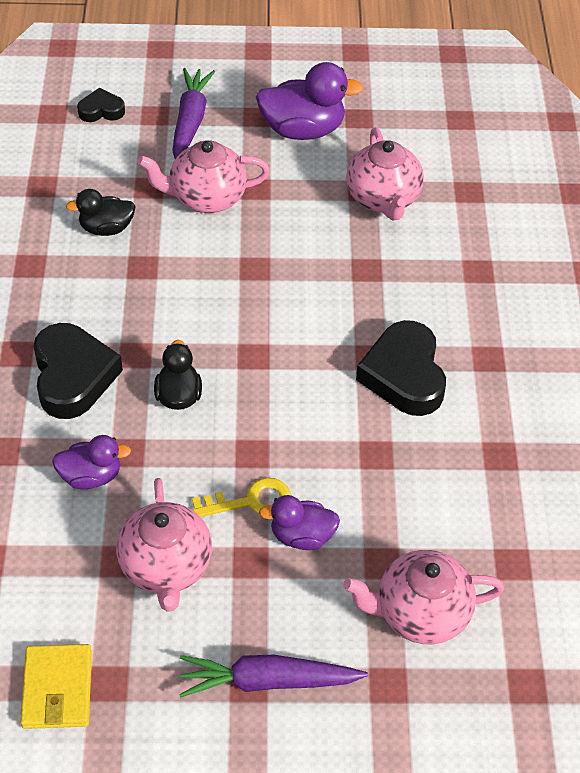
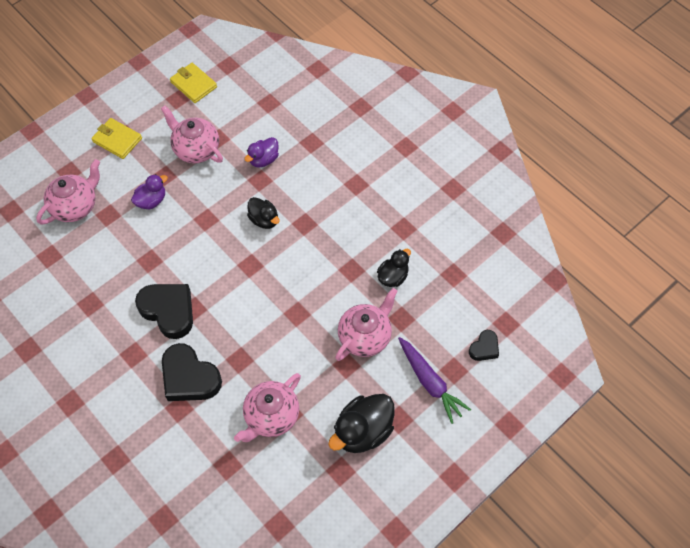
camera: 140 degrees right, 10 degrees up
black heart [33,323,123,419] -> black heart moved to [162,343,222,401]
purple carrot [179,655,368,698] -> yellow wallet [91,118,142,159]
yellow key [192,478,291,517] -> none
purple duck [256,62,364,140] -> black duck [328,394,395,453]
pink teapot [346,127,424,220] -> pink teapot turned 90 degrees counterclockwise [234,373,301,442]

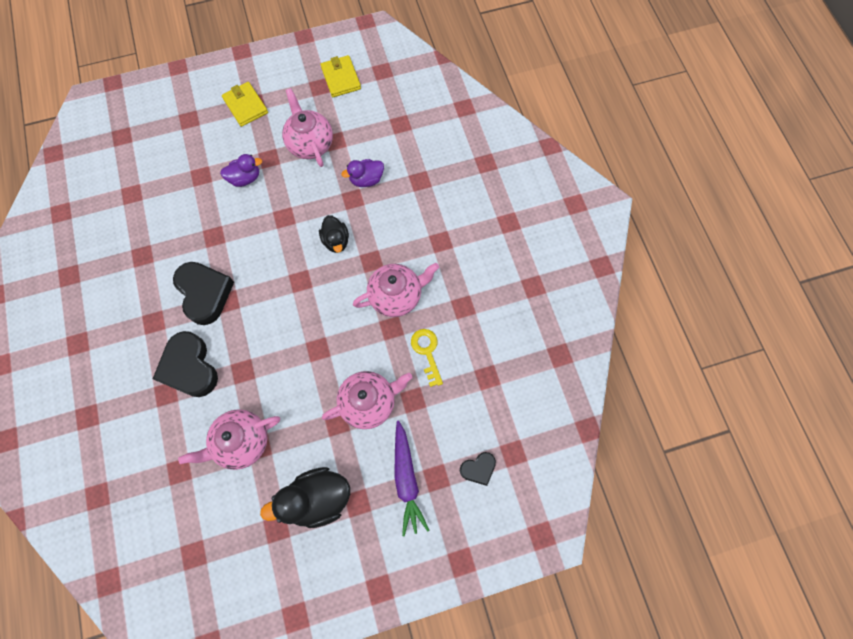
camera: 25 degrees right, 10 degrees up
pink teapot [36,159,100,224] -> pink teapot moved to [353,263,439,317]
black duck [377,249,411,287] -> yellow key [411,329,443,387]

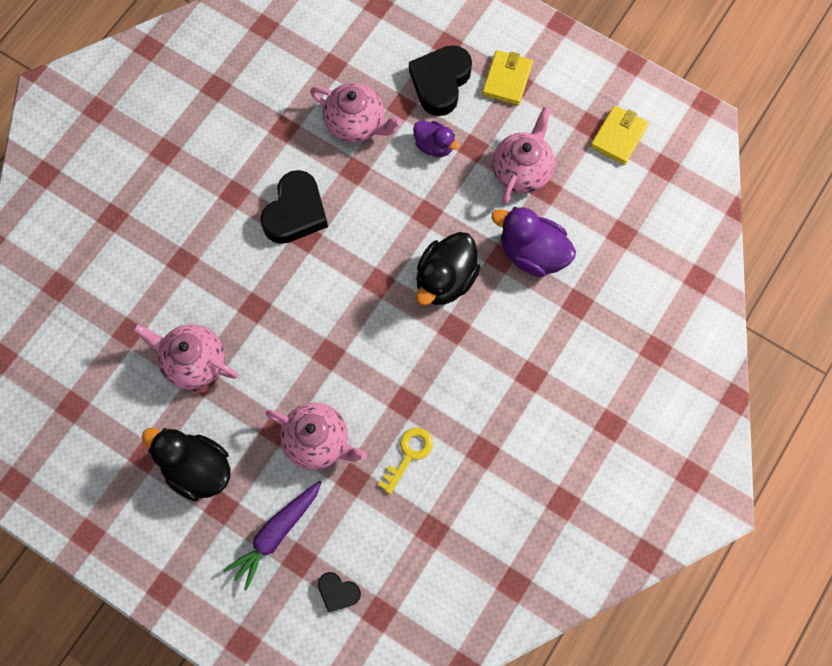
camera: 50 degrees right, 0 degrees up
black heart [153,331,218,397] -> black heart moved to [409,45,472,116]
black duck [319,215,349,253] -> black duck [416,232,481,305], size x1.66
purple duck [341,159,384,187] -> purple duck [491,207,576,277], size x1.66
pink teapot [353,263,439,317] -> pink teapot moved to [310,83,402,143]

